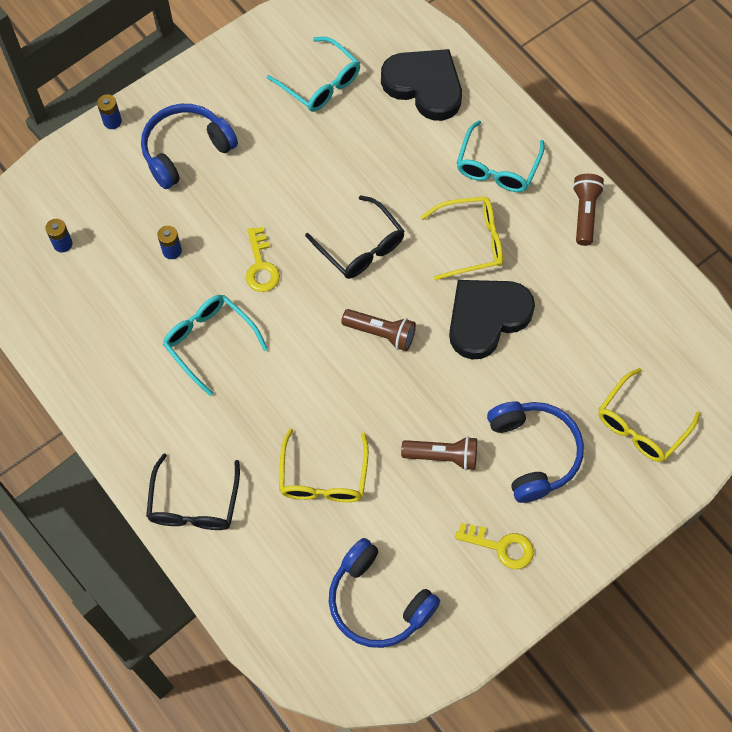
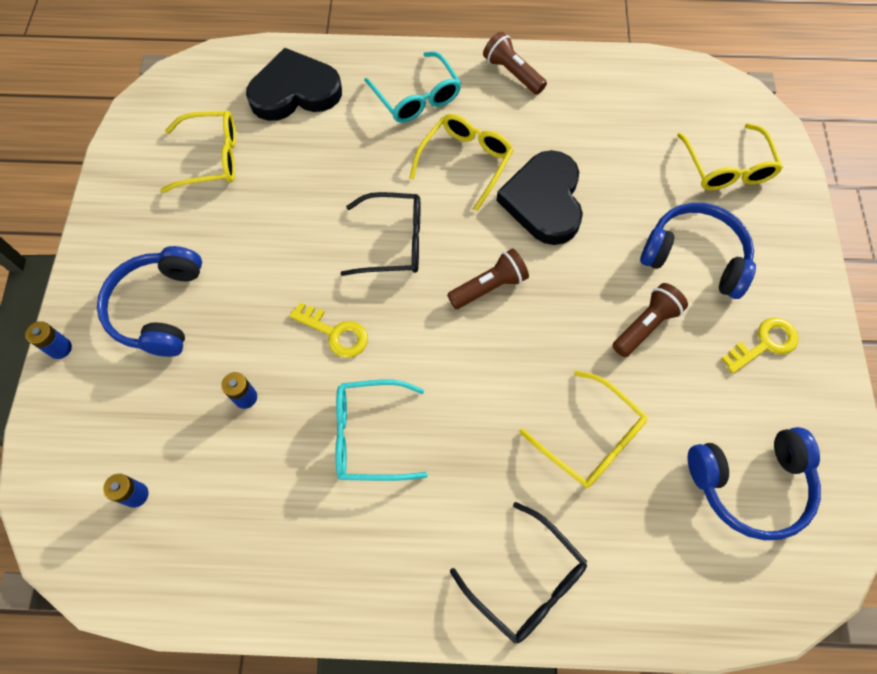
camera: 50 degrees left, 0 degrees up
turquoise glasses [267,37,360,112] -> yellow glasses [161,111,236,193]

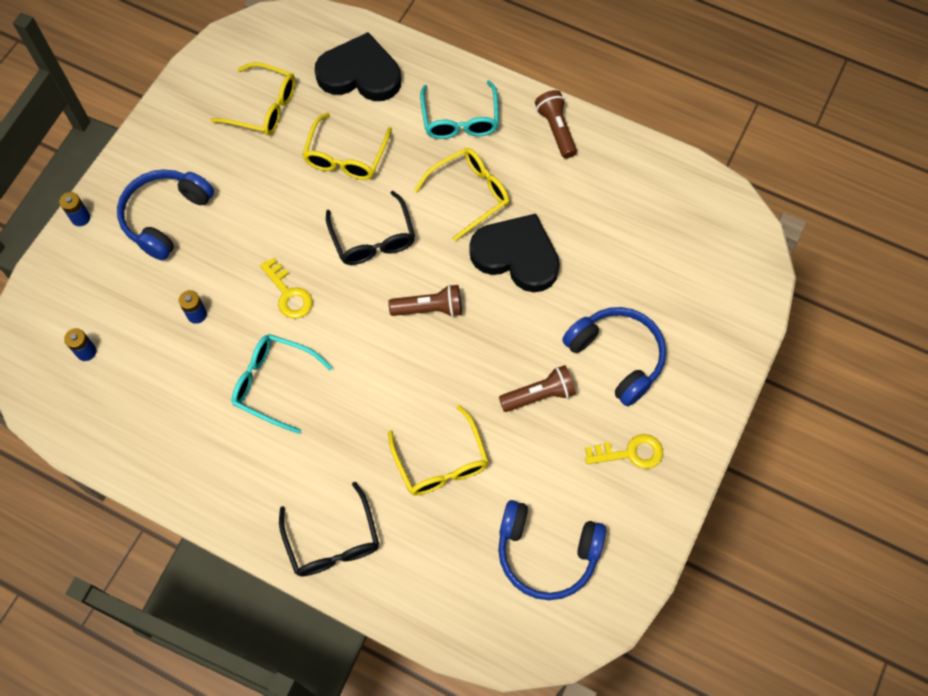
camera: 25 degrees right, 0 degrees up
black glasses [341,192,420,276] -> black glasses turned 45 degrees clockwise [326,191,415,265]
black heart [496,150,583,245] -> black heart turned 90 degrees clockwise [469,214,560,292]
yellow glasses [677,123,783,190] -> yellow glasses moved to [302,112,392,180]

